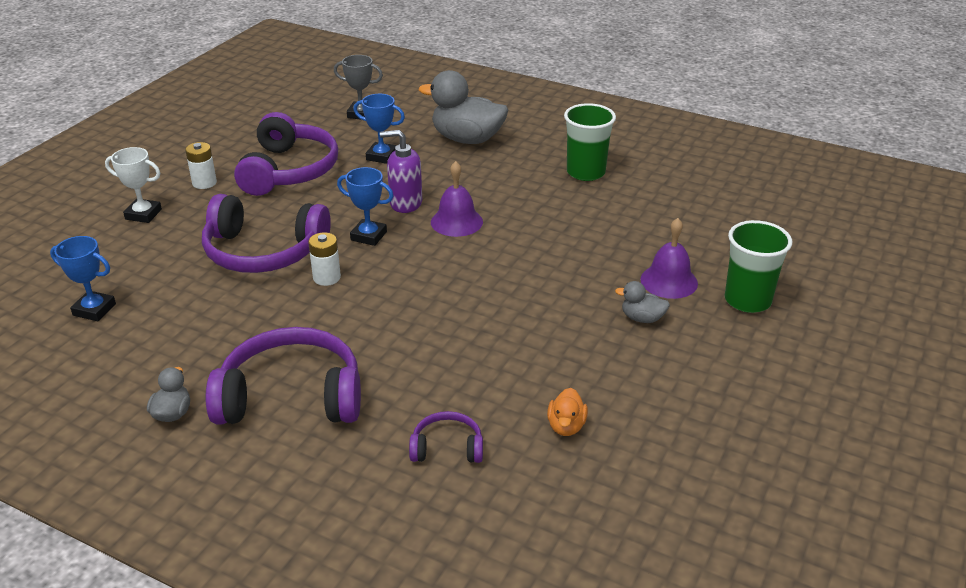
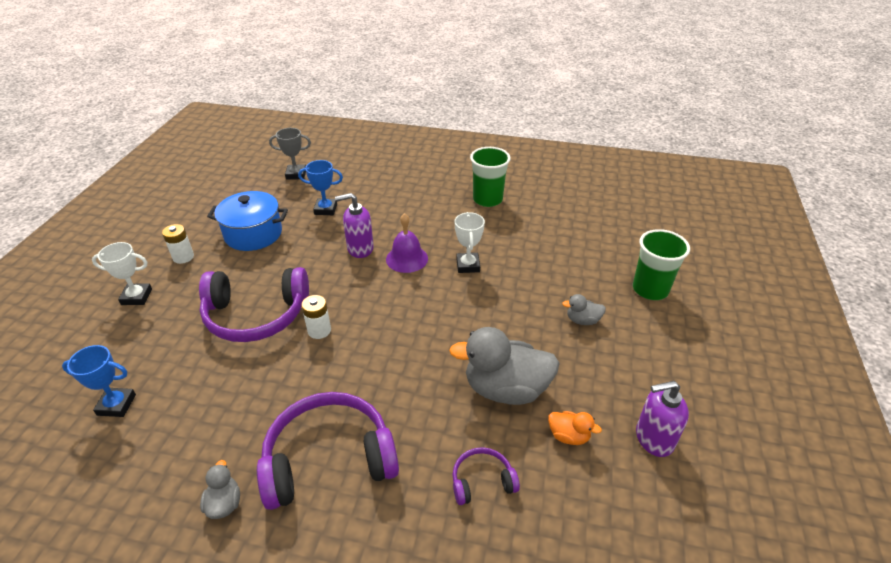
camera: 15 degrees left, 5 degrees up
purple headphones [234,112,338,196] -> blue pot [207,191,288,251]
blue trophy [337,167,393,246] -> none
grey duck [419,70,508,144] -> grey duck moved to [449,327,560,405]
orange duck [547,388,588,436] -> orange duck turned 60 degrees counterclockwise [548,411,602,445]
purple bell [641,218,698,299] -> none
none -> white trophy [455,212,485,273]
none -> purple soap dispenser [636,381,689,457]

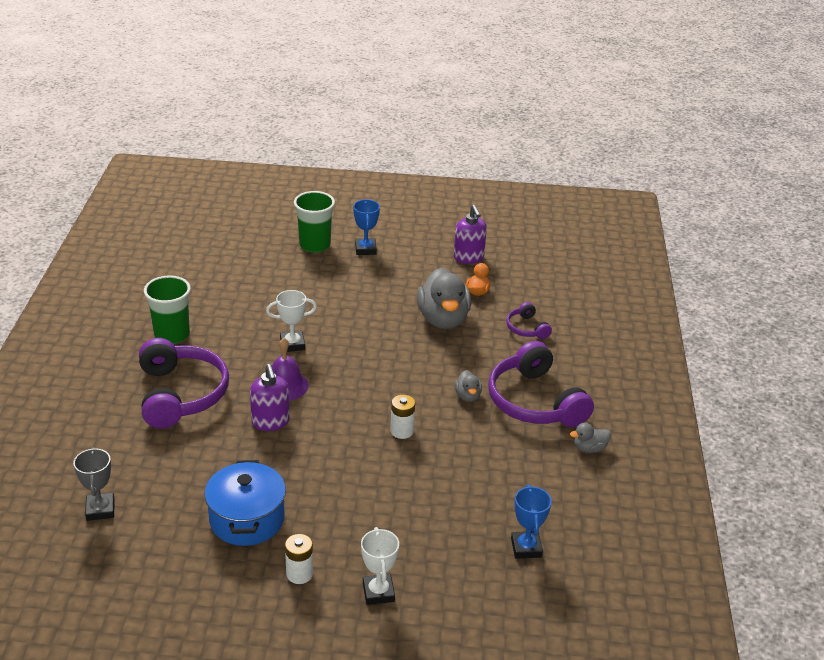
camera: 100 degrees left, 5 degrees down
purple headphones [199,267,309,342] -> purple headphones moved to [139,338,229,428]
blue trophy [298,160,343,215] -> blue trophy moved to [353,199,380,255]
grey duck [562,294,606,325] -> grey duck moved to [455,370,482,402]

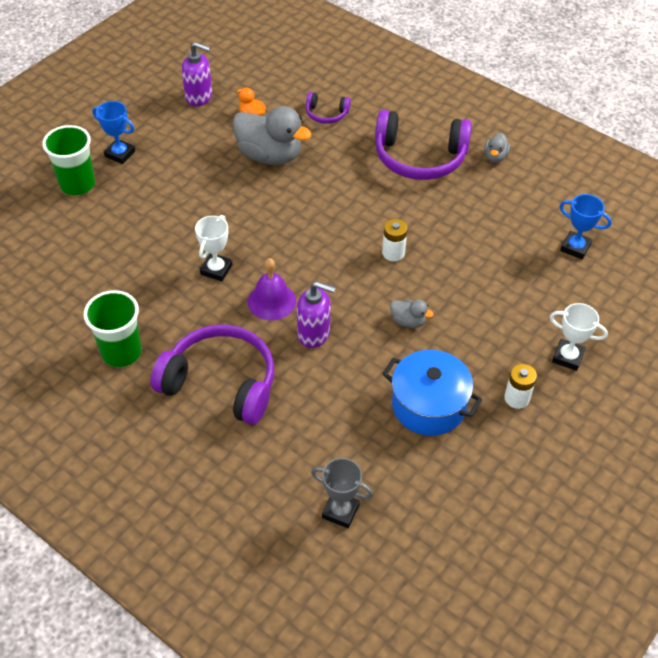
camera: 55 degrees left, 15 degrees up
grey duck [455,370,482,402] -> grey duck moved to [390,300,433,328]

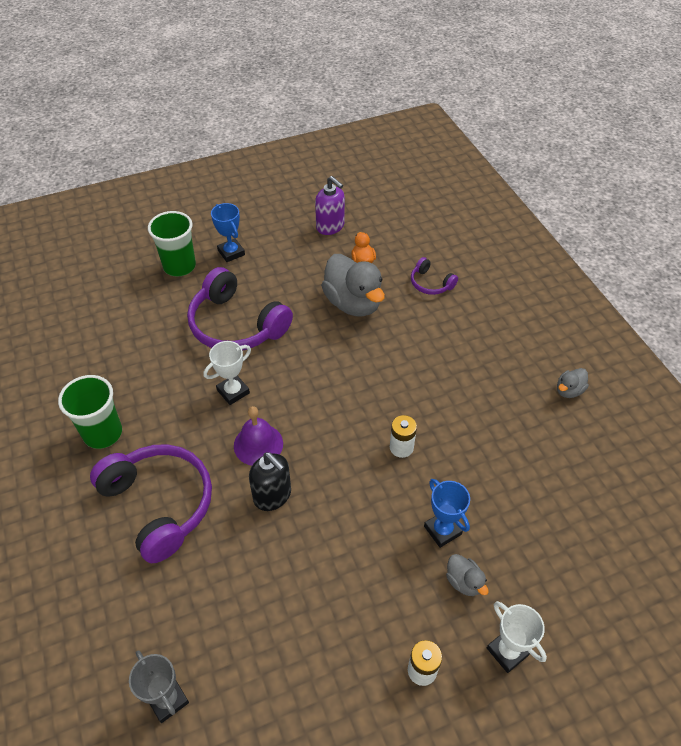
camera: 30 degrees right, 0 degrees up
purple soap dispenser [297,282,336,348] -> black soap dispenser [249,452,291,511]
purple headphones [375,110,472,180] -> purple headphones moved to [187,267,293,351]
blue pot [382,350,482,436] -> none
grey duck [390,300,433,328] -> grey duck moved to [446,554,489,596]
blue trophy [560,194,612,259] -> blue trophy moved to [424,479,470,548]

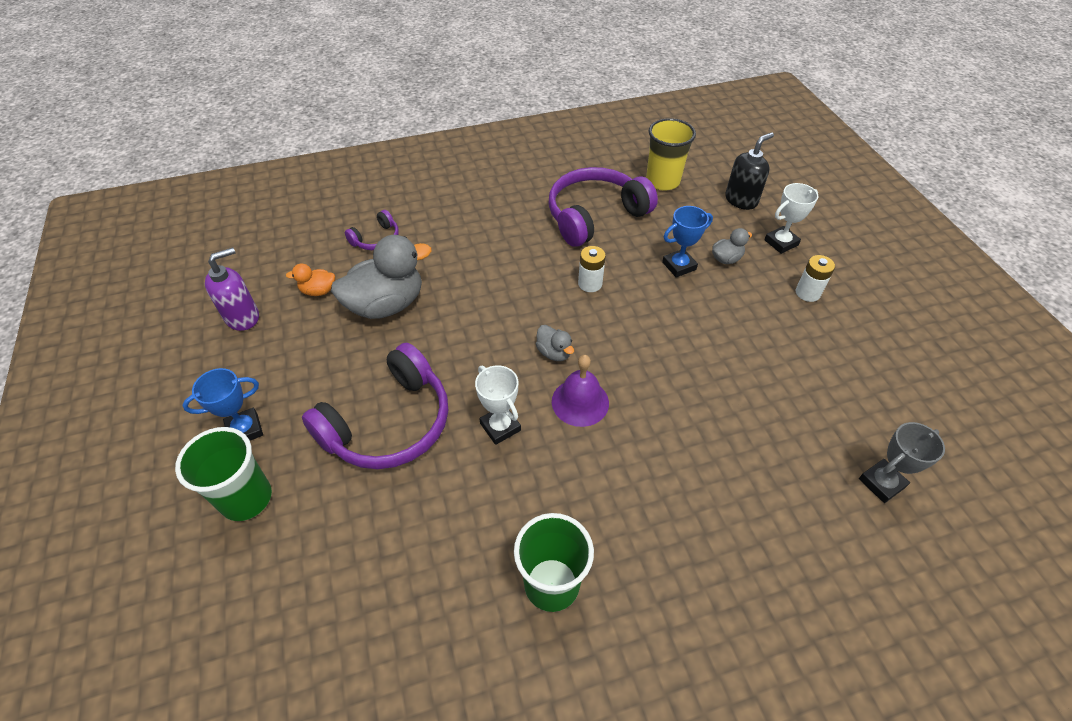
camera: 85 degrees left, 0 degrees up
purple headphones [90,444,212,563] -> purple headphones moved to [549,167,658,247]
black soap dispenser [249,452,291,511] -> black soap dispenser moved to [725,132,774,210]
grey duck [557,368,589,398] -> grey duck moved to [536,325,574,361]
none -> yellow cup [646,118,696,191]

